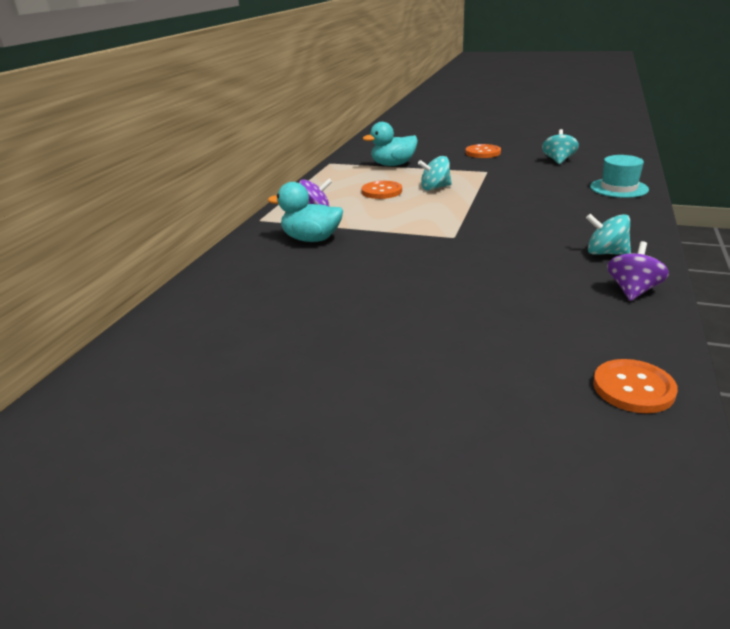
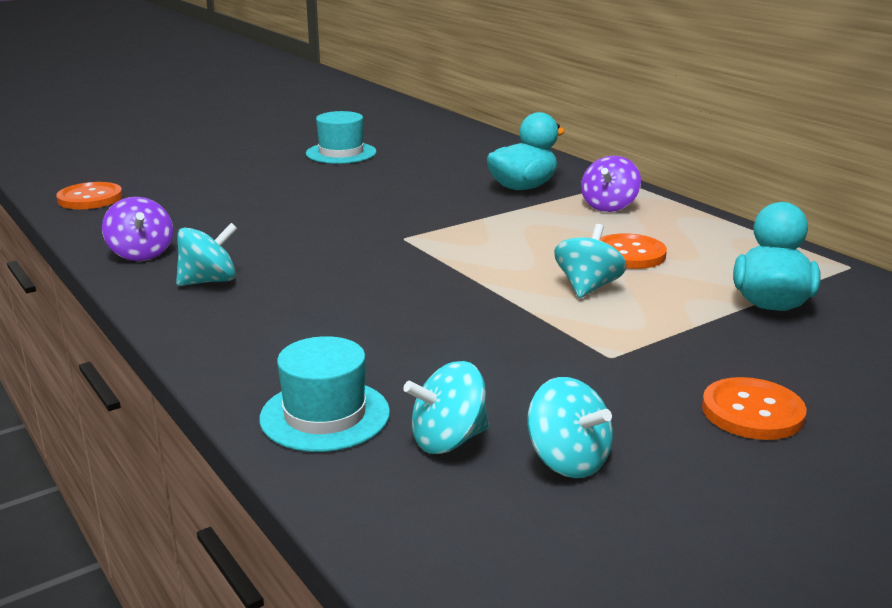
camera: 125 degrees right, 5 degrees down
none -> turquoise hat [306,111,377,164]
none -> turquoise spinning top [403,361,489,454]

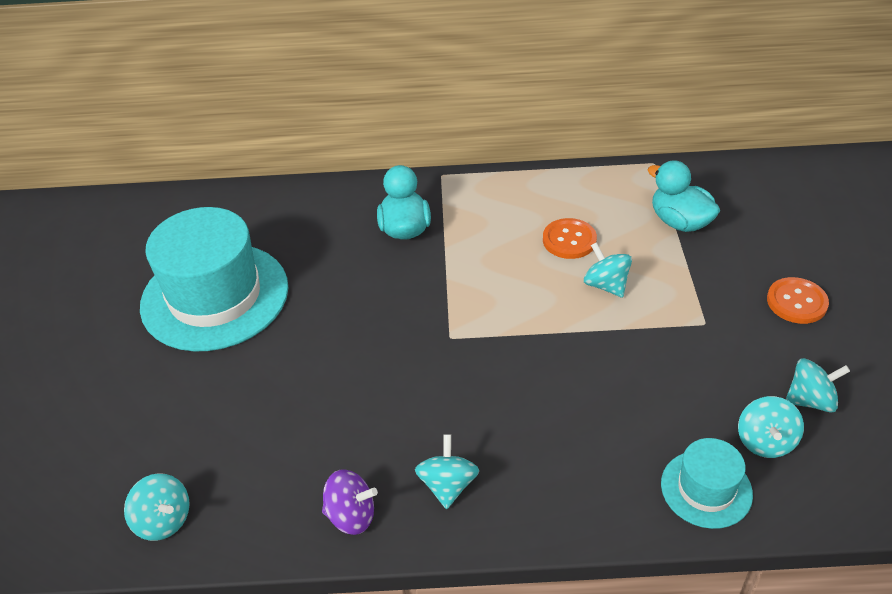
camera: 55 degrees left, 20 degrees up
orange button [56,182,123,209] -> turquoise spinning top [124,473,190,541]
turquoise hat [306,111,377,164] -> turquoise hat [140,207,288,351], size x2.03
purple spinning top [581,156,641,212] -> none

